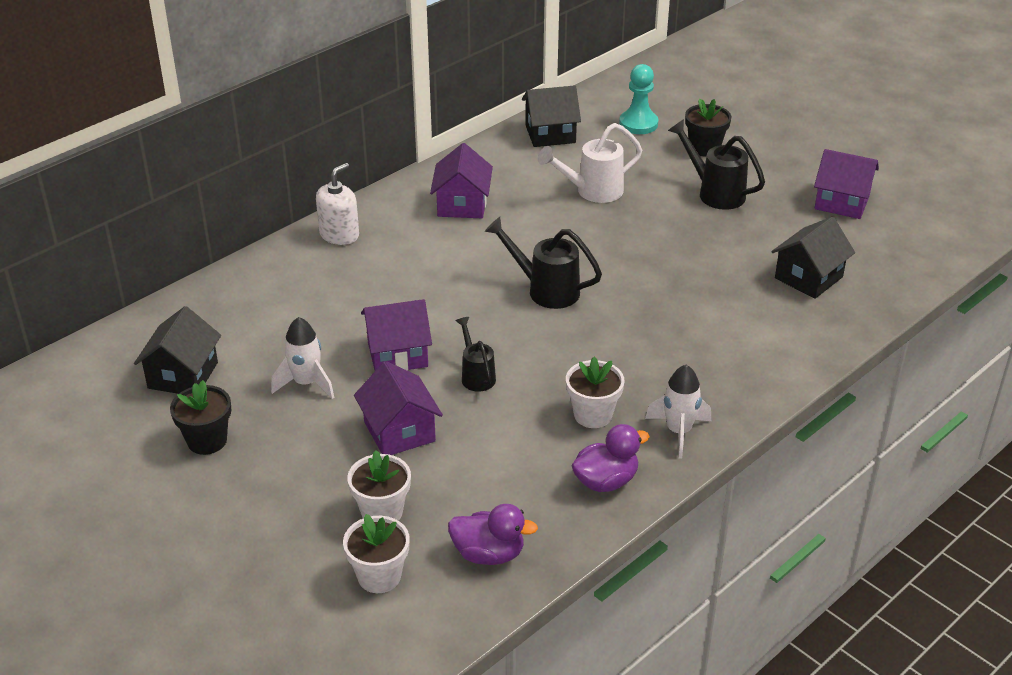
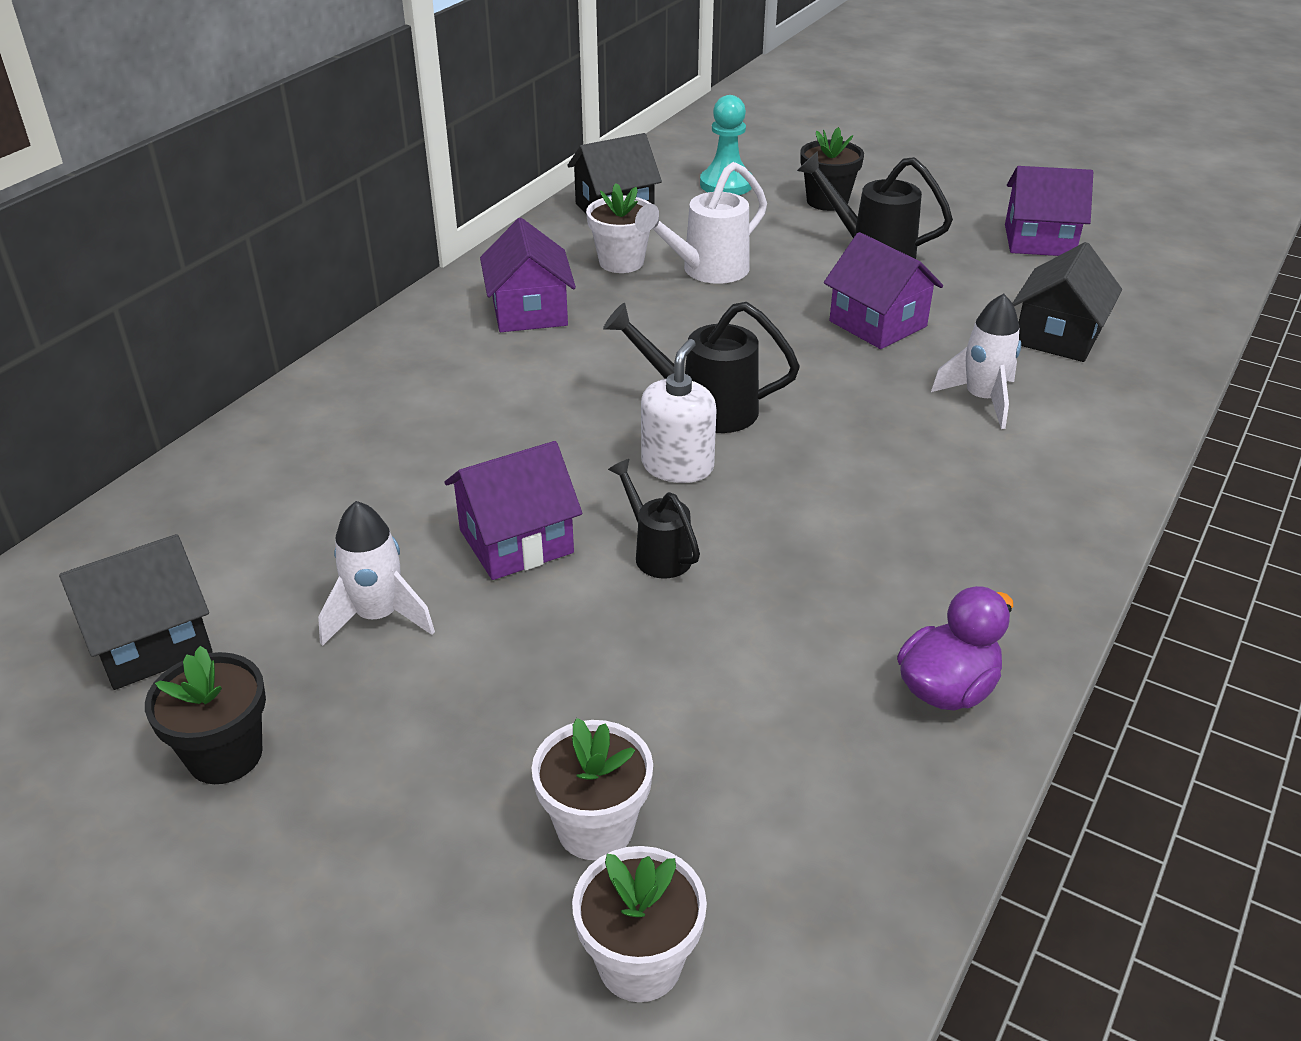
camera: 15 degrees left, 0 degrees up
black house [134,306,221,394] -> black house turned 60 degrees clockwise [59,534,212,690]
white soap dispenser [316,163,359,245] -> white soap dispenser moved to [641,339,717,483]
purple house [354,361,443,455] -> purple house moved to [824,232,943,349]
purple duck [448,504,538,565] -> none
white flower pot [566,357,624,428] -> white flower pot moved to [586,183,651,273]
white rocket [645,365,711,458] -> white rocket moved to [931,294,1021,429]

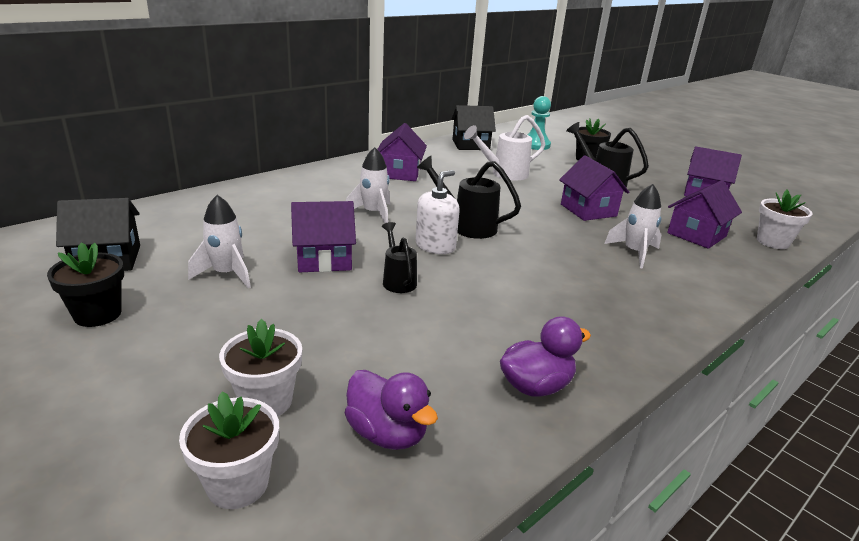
camera: 15 degrees right, 10 degrees down
white flower pot [586,183,651,273] -> white flower pot moved to [757,190,813,249]
black house [1012,242,1122,362] -> purple house [667,180,742,249]
none -> purple duck [345,370,438,450]
none -> white rocket [346,147,390,223]

